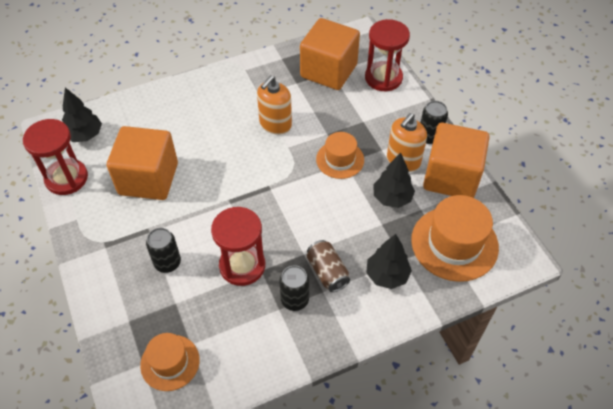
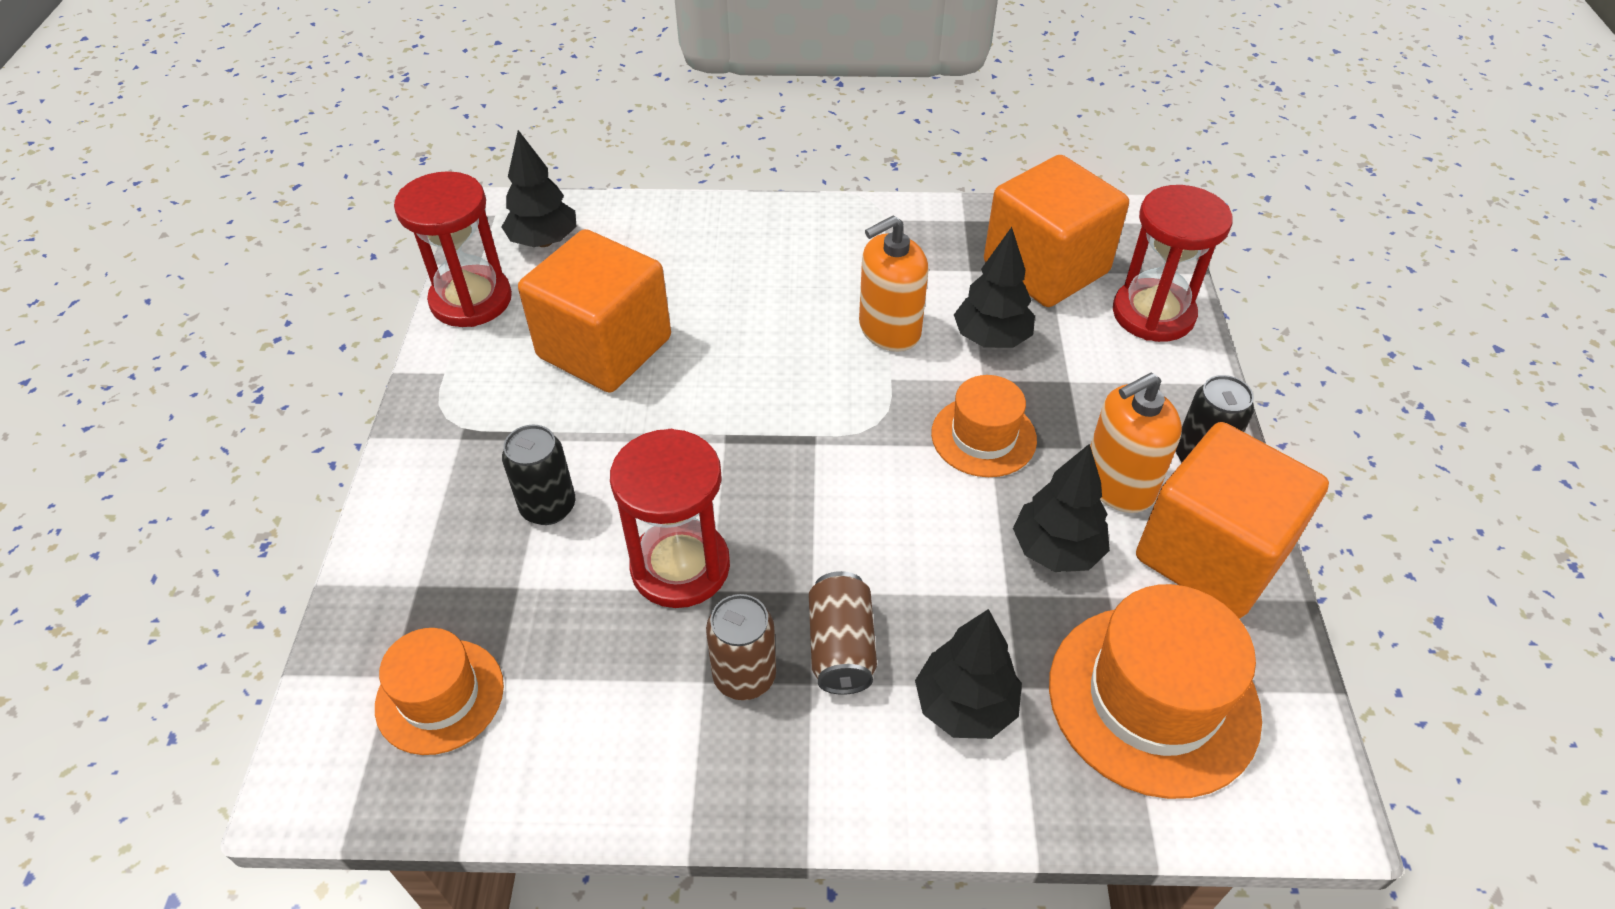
camera: 25 degrees right, 5 degrees down
black can [279,265,309,311] -> brown can [706,594,776,700]
none -> black tree [954,227,1035,348]

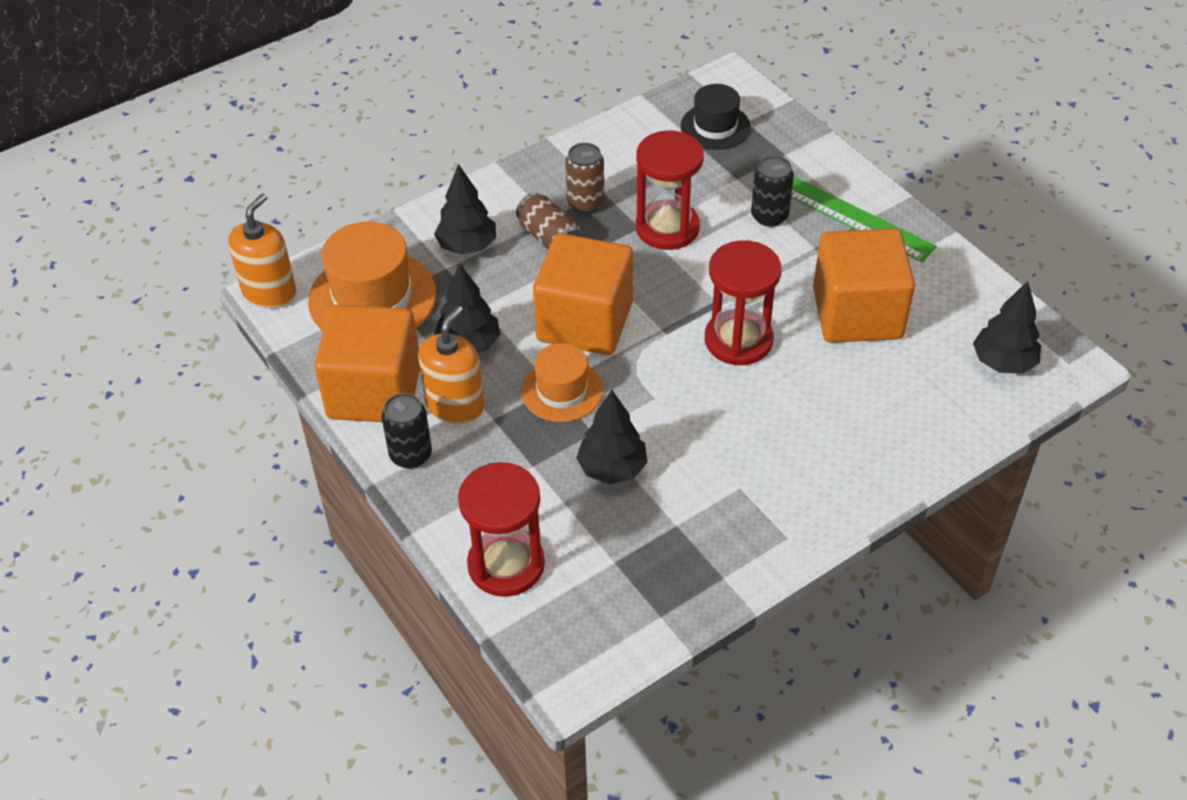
camera: 145 degrees right, 0 degrees up
orange hat [375,628,504,755] -> black hat [680,84,751,150]
red hourglass [394,171,512,327] -> red hourglass moved to [705,240,782,365]
orange soap dispenser [859,215,929,352] -> orange soap dispenser moved to [228,194,296,309]
orange cube [984,155,1129,307] -> orange cube moved to [533,233,633,355]
none -> green ruler [791,177,937,263]

